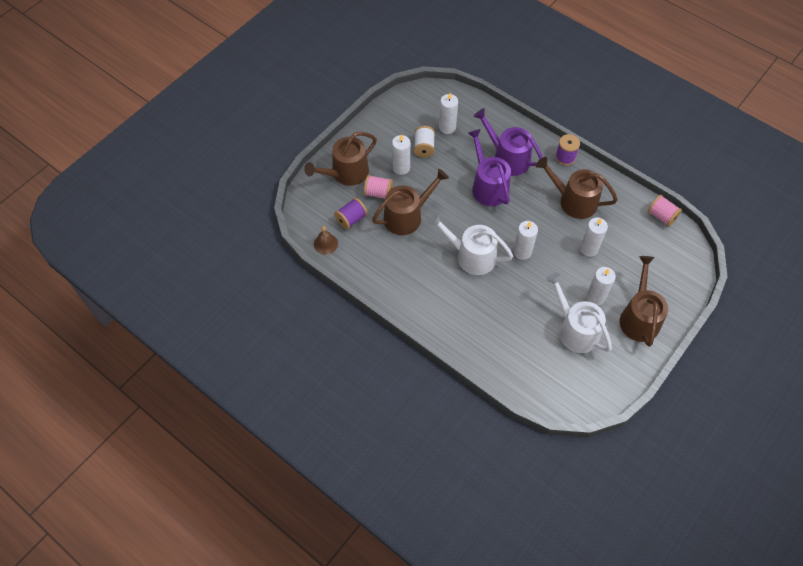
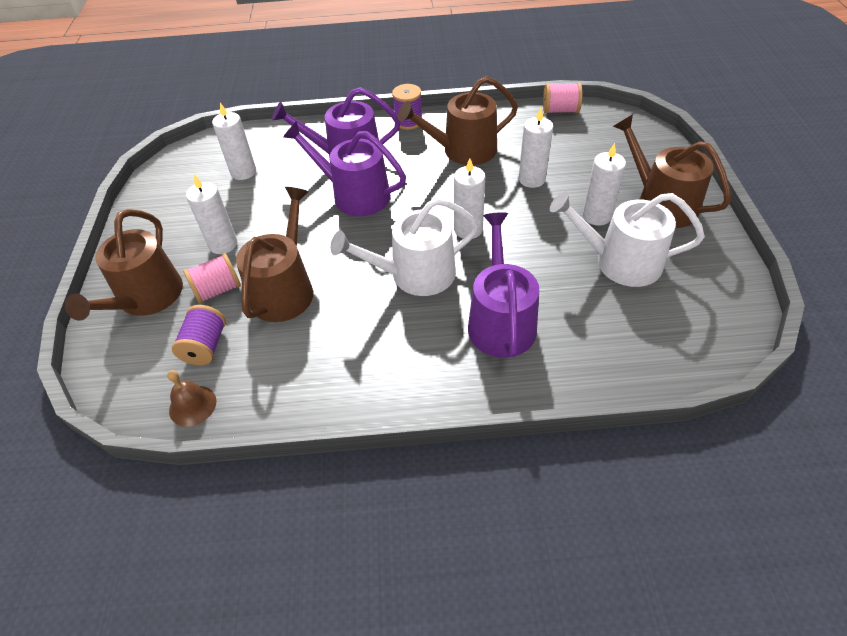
camera: 40 degrees left, 10 degrees down
white spool [414,126,435,157] -> none
none -> purple watering can [468,212,539,358]

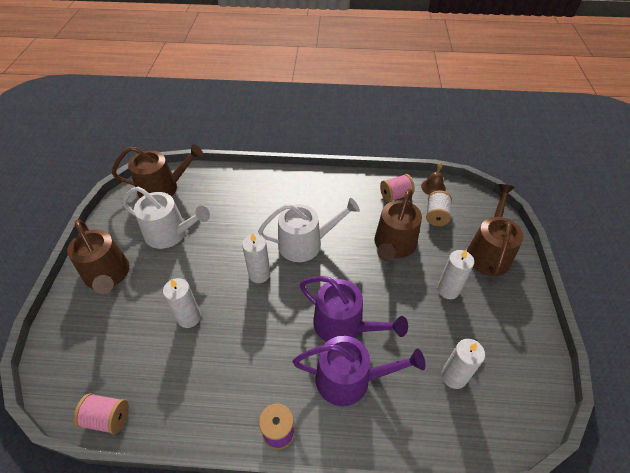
camera: 175 degrees left, 0 degrees up
purple spool [172,305,226,365] -> white spool [426,191,452,226]
pink spool [183,253,241,304] -> pink spool moved to [380,174,415,202]
brown watering can [398,76,518,165] -> brown watering can moved to [112,144,203,198]
purple watering can [468,212,539,358] -> none
white candle [583,143,626,226] -> none

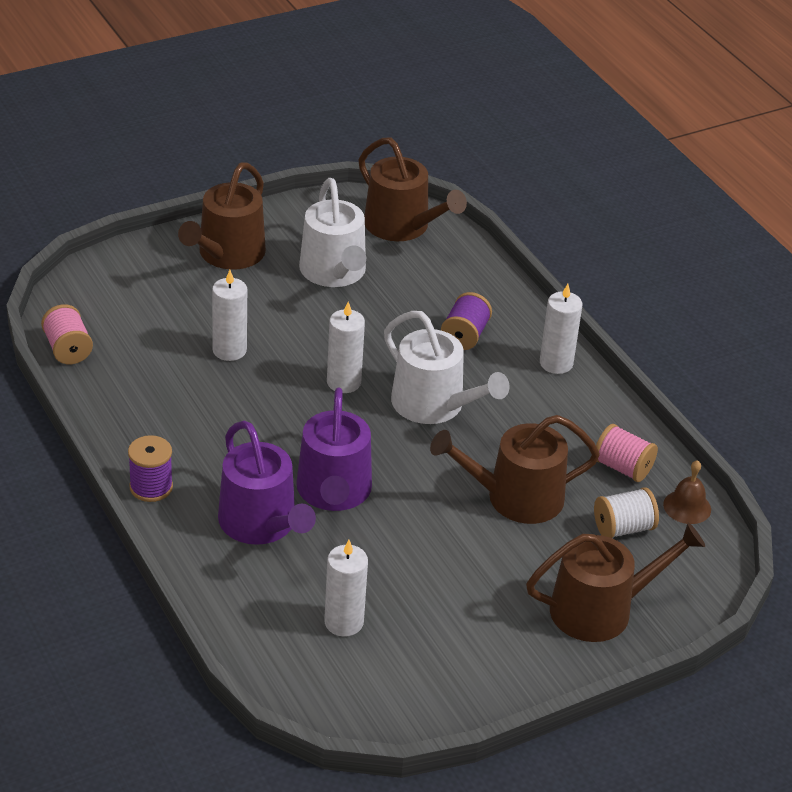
camera: 55 degrees right, 10 degrees down
white candle [437,249,475,299] -> white candle moved to [540,284,582,374]
none -> purple spool [441,292,492,350]

